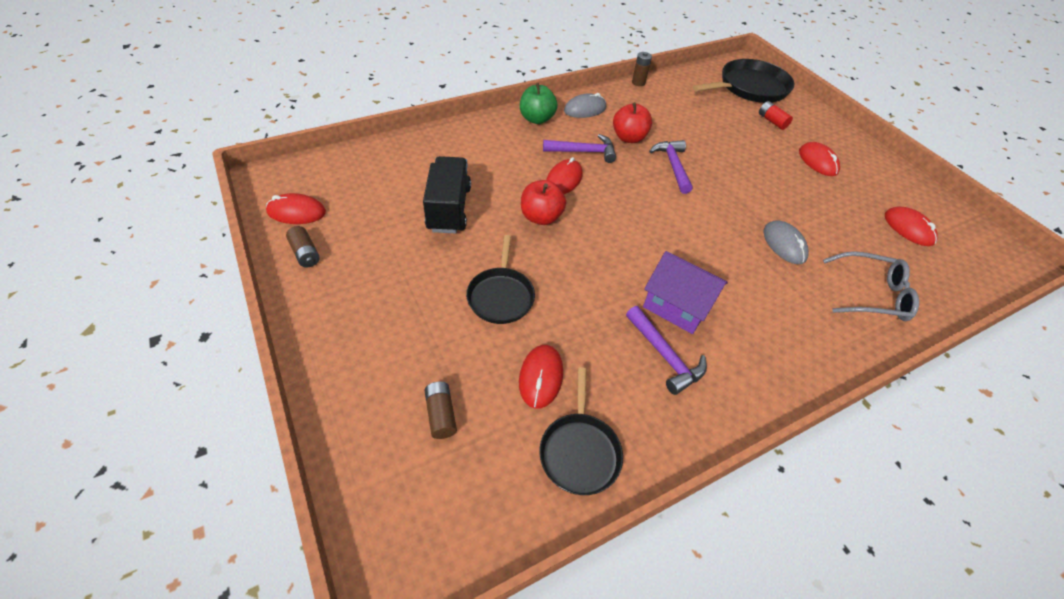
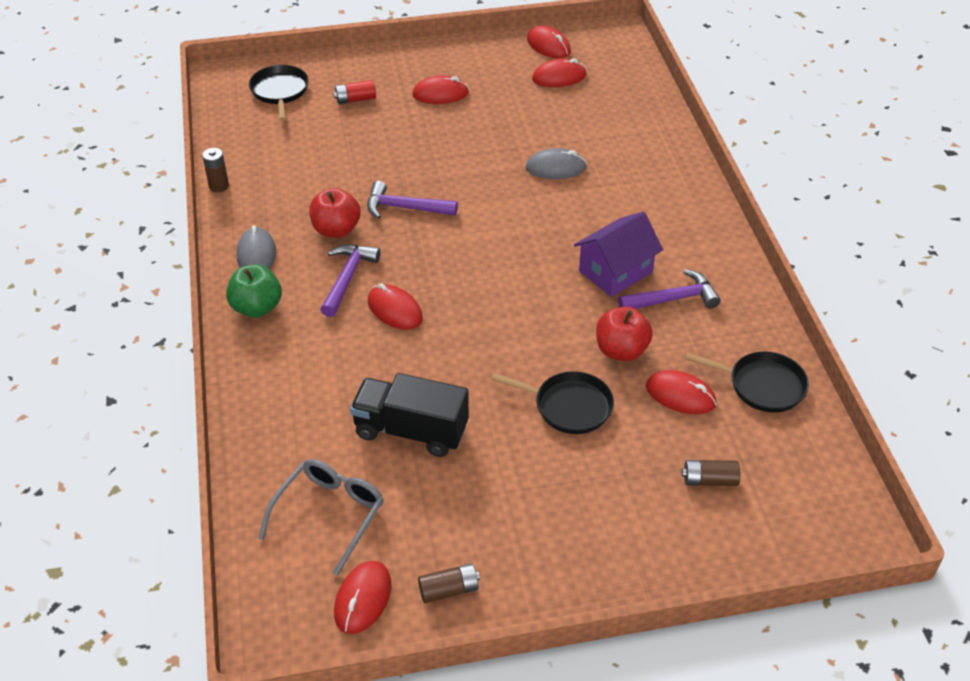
camera: 70 degrees left, 5 degrees down
red apple [521,180,566,225] -> red apple moved to [596,306,653,361]
black pan [693,59,794,103] -> black pan [249,65,309,121], size x0.63
grey glasses [823,251,919,321] -> grey glasses moved to [259,459,384,576]
none -> red mouse [527,26,571,58]

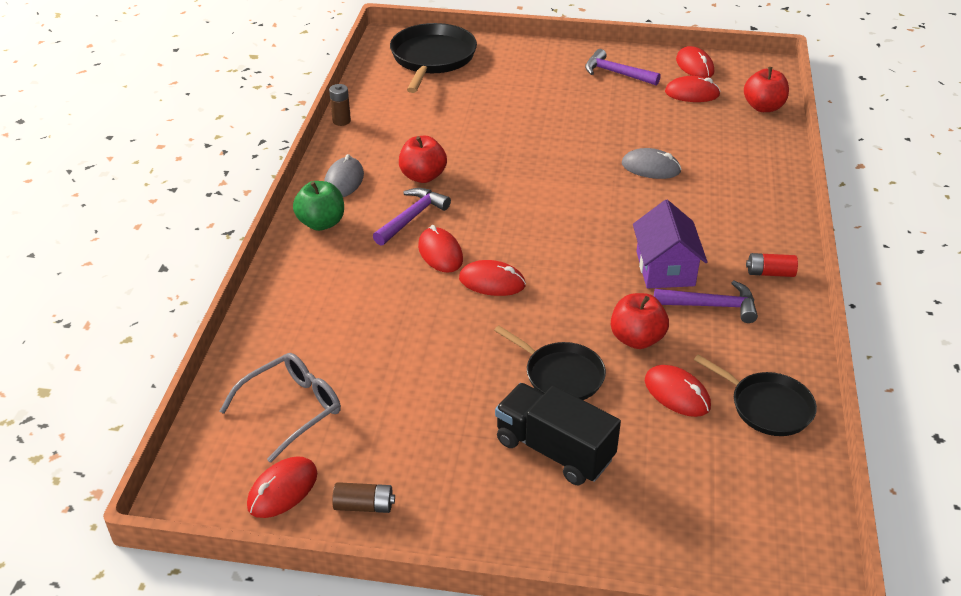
camera: 20 degrees right, 5 degrees down
black pan [249,65,309,121] -> black pan [390,23,477,93], size x1.59
red battery [334,80,376,104] -> red battery moved to [746,253,798,277]
black truck [350,373,469,457] -> black truck moved to [495,383,621,485]
purple hammer [367,181,458,219] -> purple hammer moved to [585,49,661,86]
red mouse [412,75,469,104] -> red mouse moved to [459,260,526,296]
purple house [574,211,663,297] -> purple house turned 75 degrees counterclockwise [633,200,708,288]
brown battery [682,460,740,486] -> none
none -> red apple [744,67,789,112]

